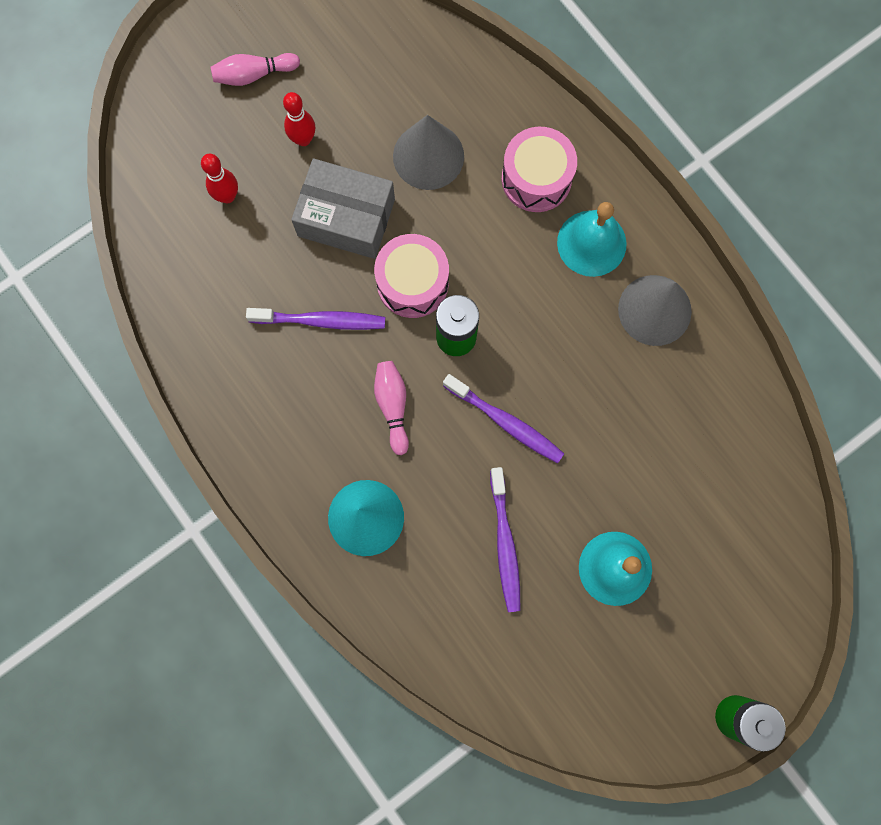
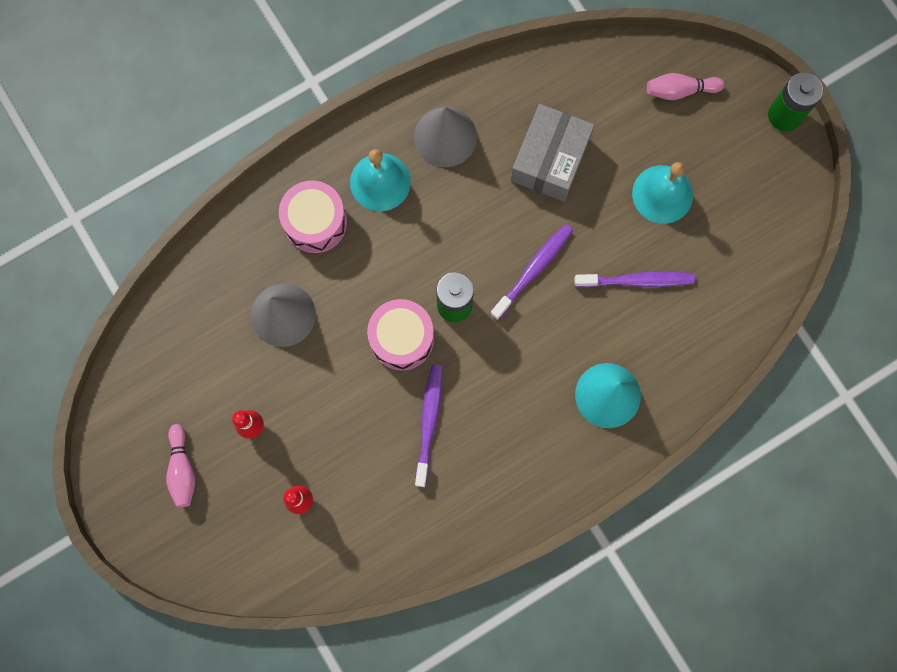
camera: 85 degrees left, 0 degrees up
grey box [291,158,395,259] -> grey box moved to [511,104,595,202]
pink bowling pin [374,361,409,455] -> pink bowling pin moved to [647,73,725,100]

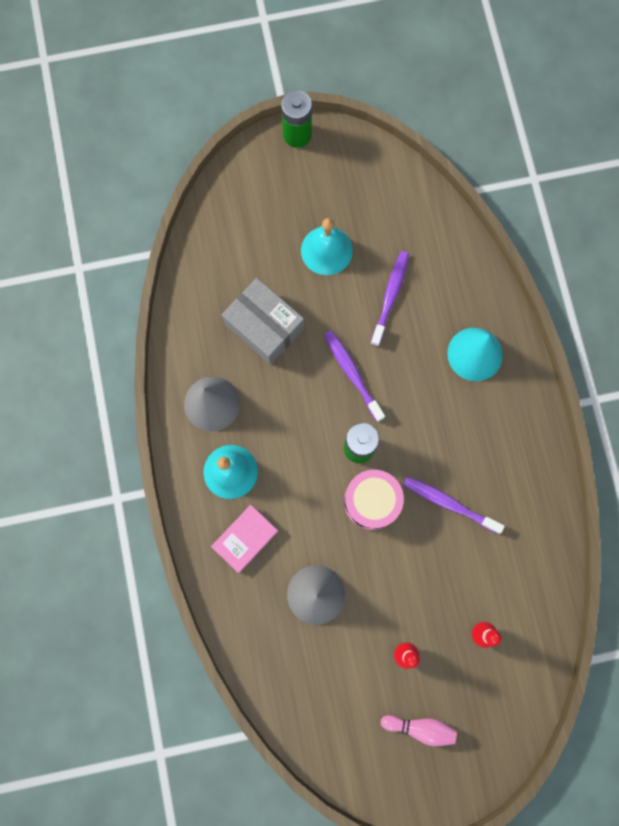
camera: 70 degrees left, 0 degrees up
pink drum [279,180,347,253] -> pink book [211,505,278,573]
pink bowling pin [647,73,725,100] -> none

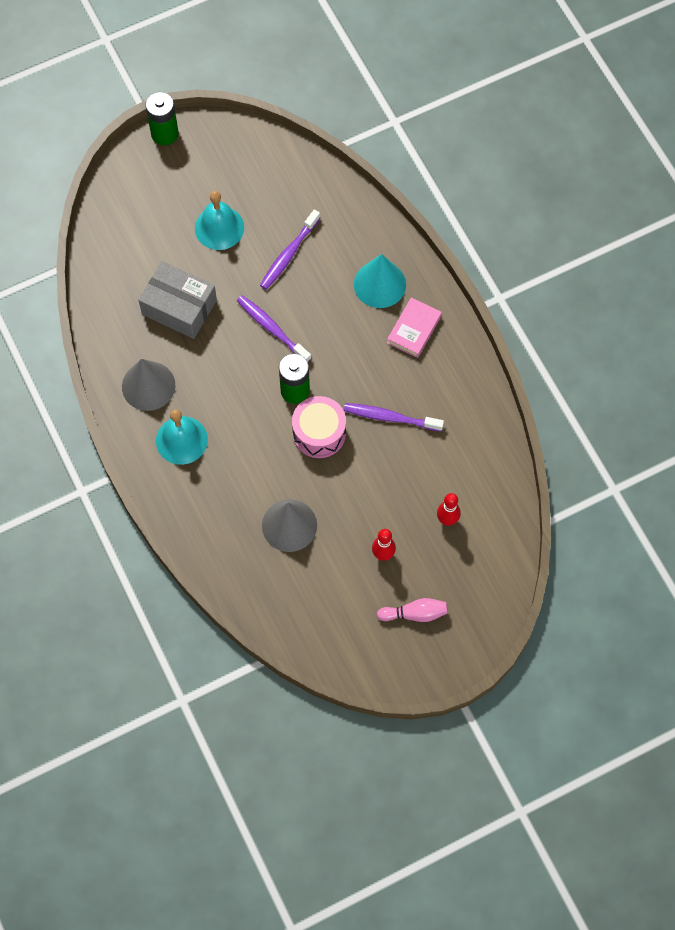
camera: 15 degrees left, 10 degrees down
pink book [211,505,278,573] -> pink book moved to [387,297,442,358]
purple toothbrush [371,251,409,346] -> purple toothbrush turned 150 degrees counterclockwise [260,210,320,290]

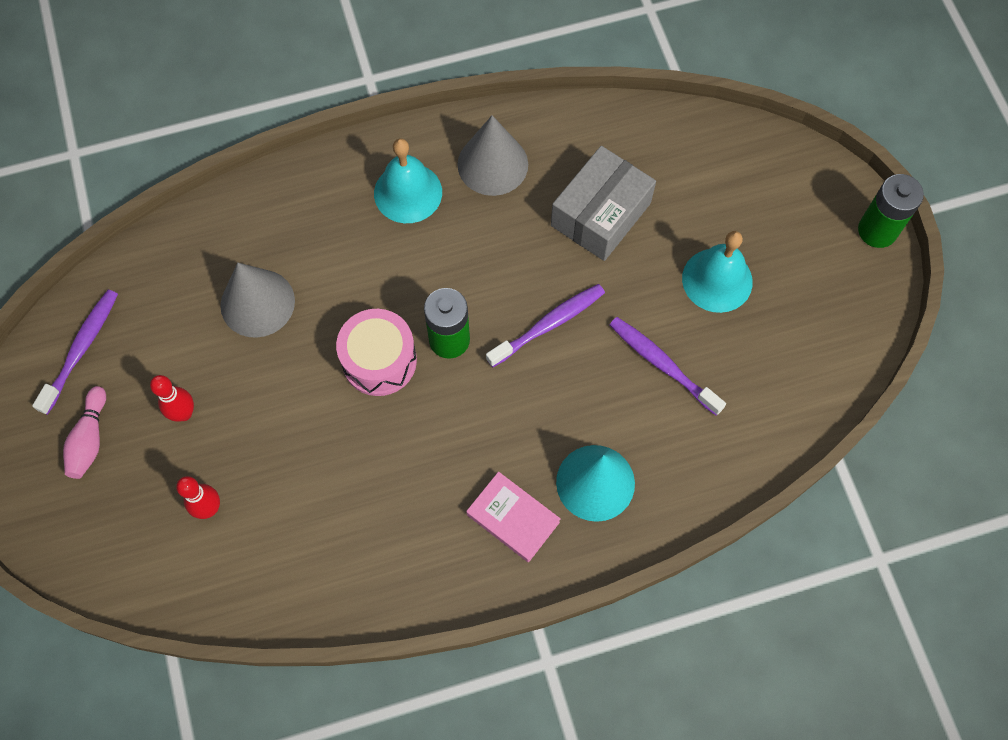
camera: 100 degrees right, 0 degrees up
purple toothbrush [344,403,444,431] -> purple toothbrush moved to [32,289,118,415]

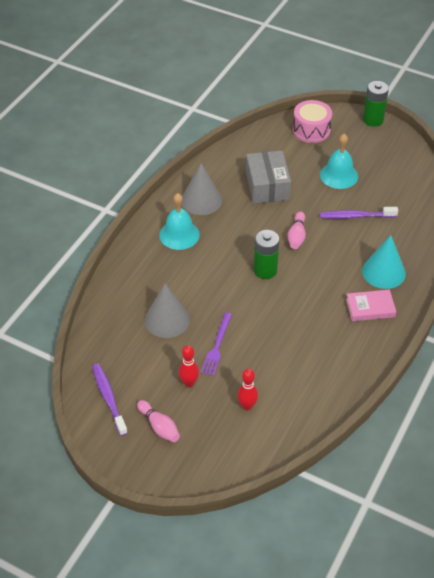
camera: 45 degrees left, 20 degrees down
pink drum [336,309,417,396] -> pink drum moved to [293,100,332,143]
purple toothbrush [486,284,605,367] -> pink bowling pin [288,212,306,249]
none -> purple fork [201,313,232,376]

